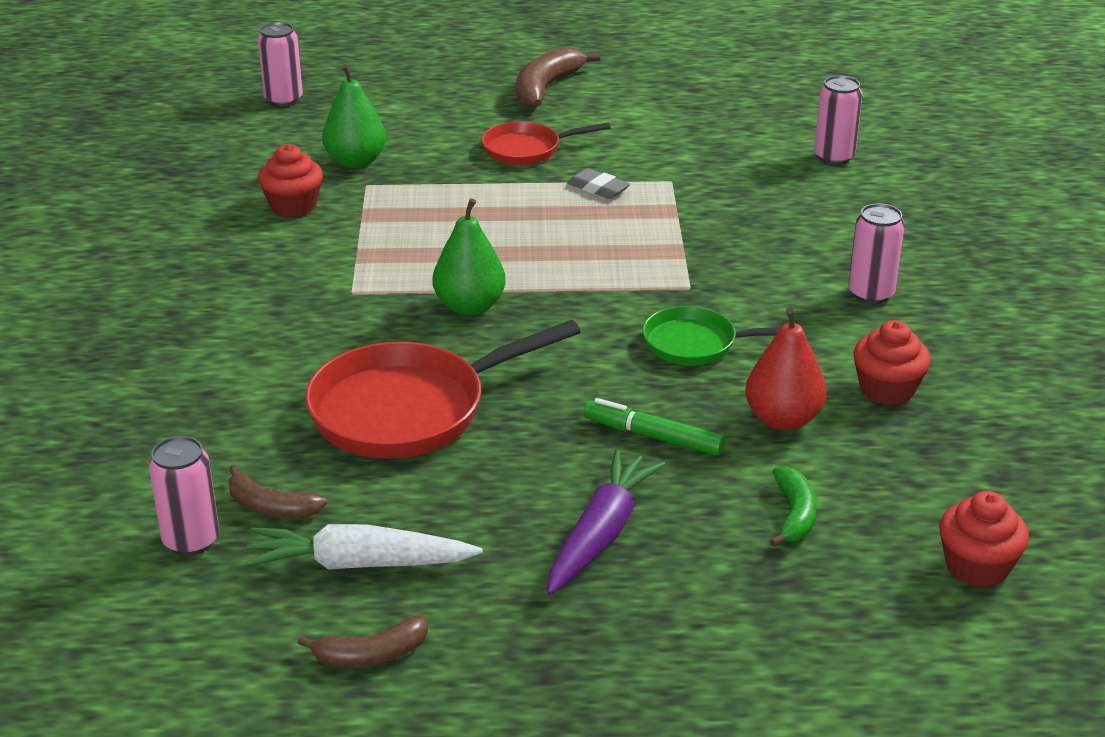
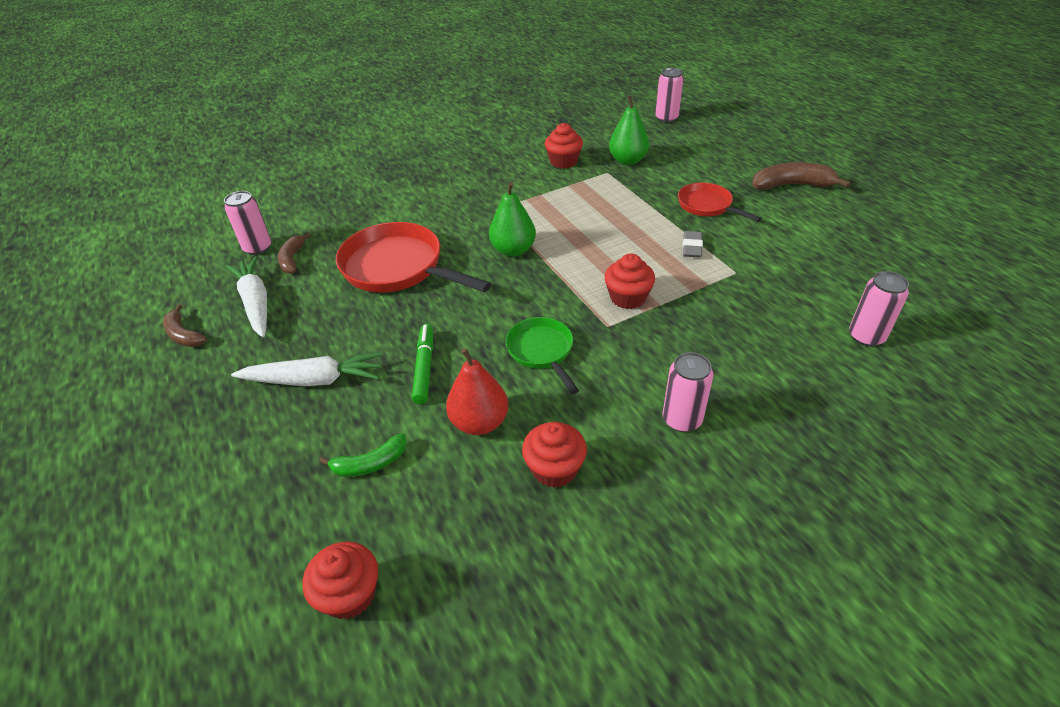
camera: 65 degrees right, 10 degrees up
purple carrot [547,449,666,595] -> white carrot [231,352,383,386]
none -> red cupcake [605,254,655,309]

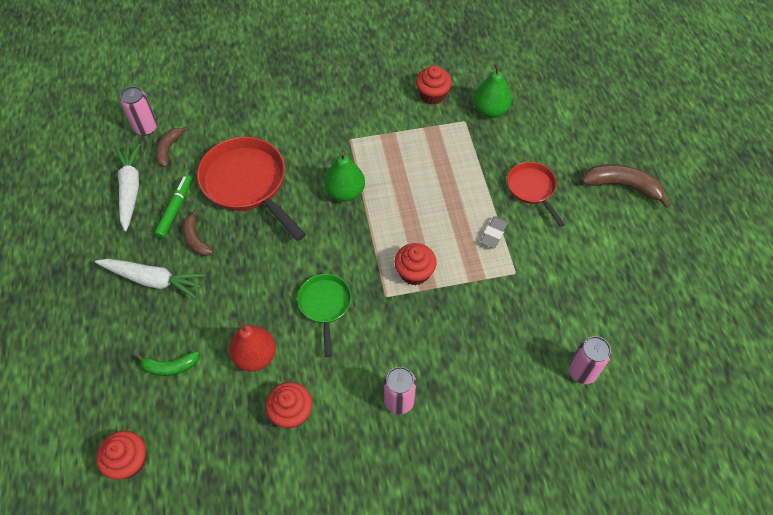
camera: 15 degrees right, 15 degrees up
brown banana [163,304,207,347] -> brown banana moved to [183,209,213,256]
green marker [412,324,433,404] -> green marker moved to [154,175,192,239]
pink can [655,68,684,123] -> none

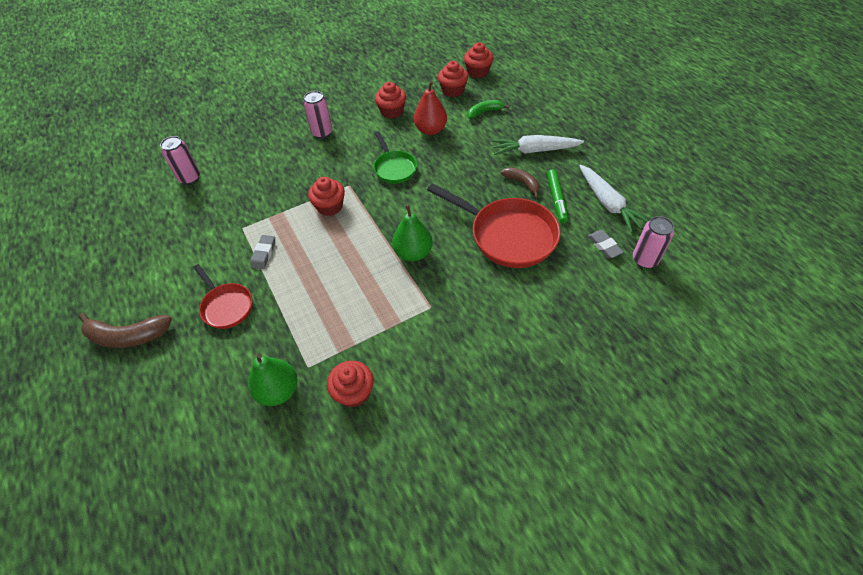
camera: 165 degrees right, 5 degrees down
brown banana [156,126,189,167] -> grey eraser [588,230,624,258]
none -> red cupcake [438,61,468,97]

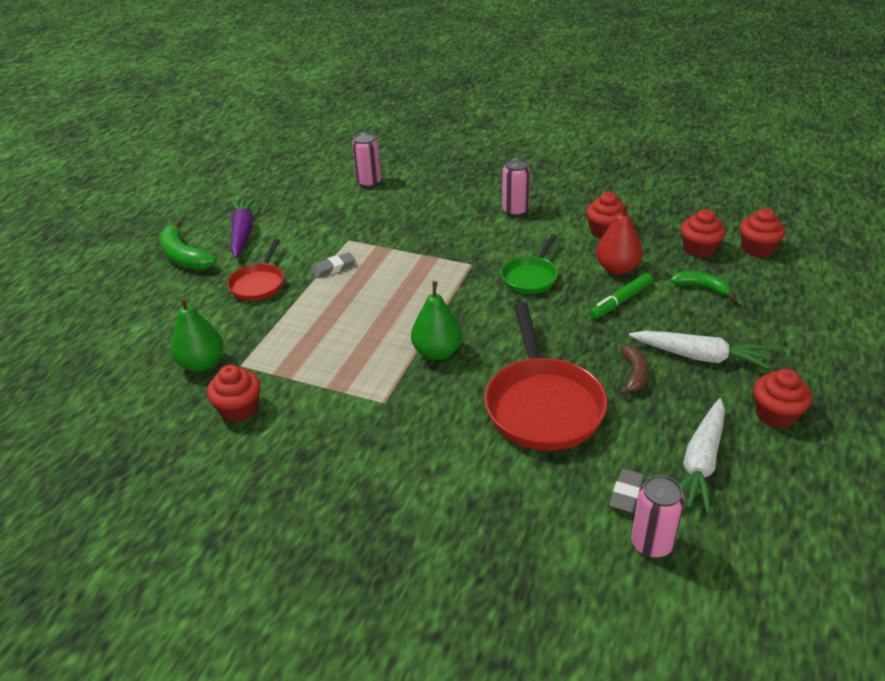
camera: 50 degrees right, 15 degrees down
brown banana [79,313,172,348] -> green banana [159,220,217,270]
red cupcake [308,177,345,216] -> red cupcake moved to [754,369,812,428]
white carrot [492,135,584,155] -> white carrot turned 150 degrees clockwise [629,331,770,369]
green marker [547,169,568,223] -> green marker moved to [589,273,652,319]
none -> purple carrot [231,197,256,258]

